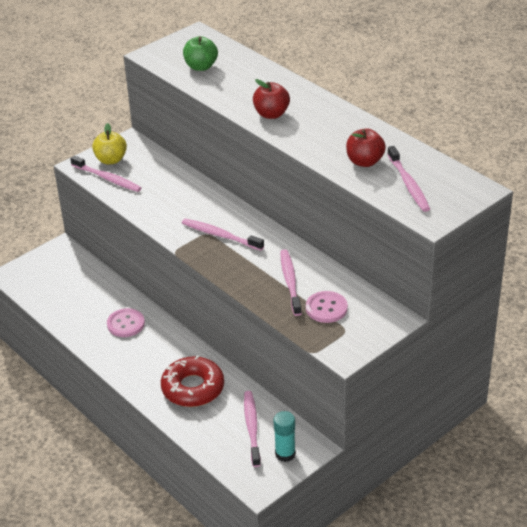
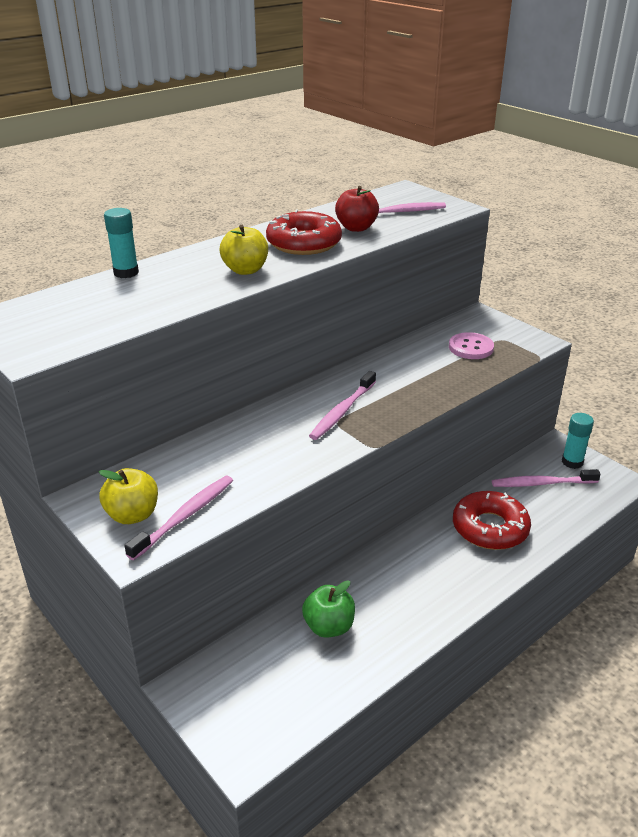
camera: 90 degrees left, 5 degrees down
pink button [107,308,145,337] -> none
green apple [183,36,218,71] -> green apple moved to [302,581,355,638]
red apple [253,79,290,119] -> yellow apple [220,225,268,275]
pink toothbrush [280,249,302,316] -> none
none -> turquoise glue stick [104,208,139,278]
none -> red donut [266,209,342,255]

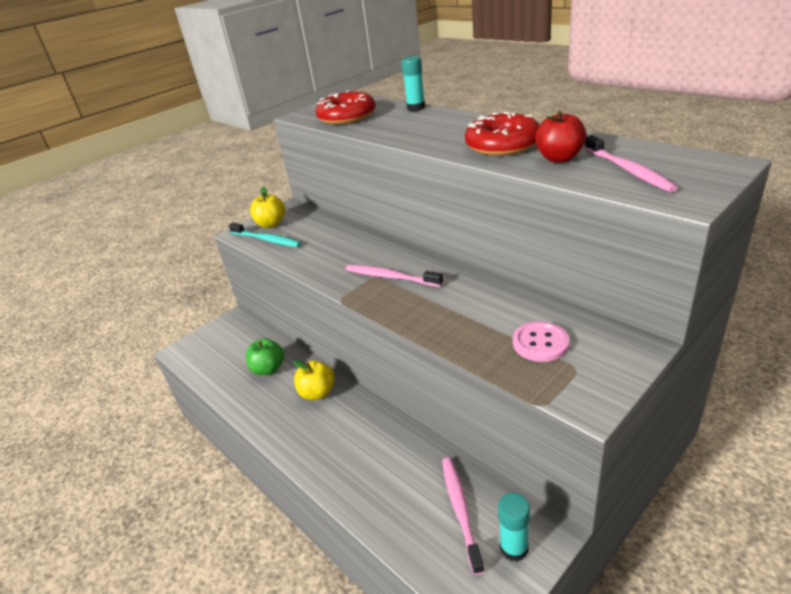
camera: 90 degrees right, 0 degrees up
pink toothbrush [124,476,233,560] -> turquoise toothbrush [229,223,301,247]
yellow apple [220,225,268,275] -> yellow apple moved to [293,360,335,400]
red donut [453,491,531,550] -> red donut moved to [316,90,376,124]

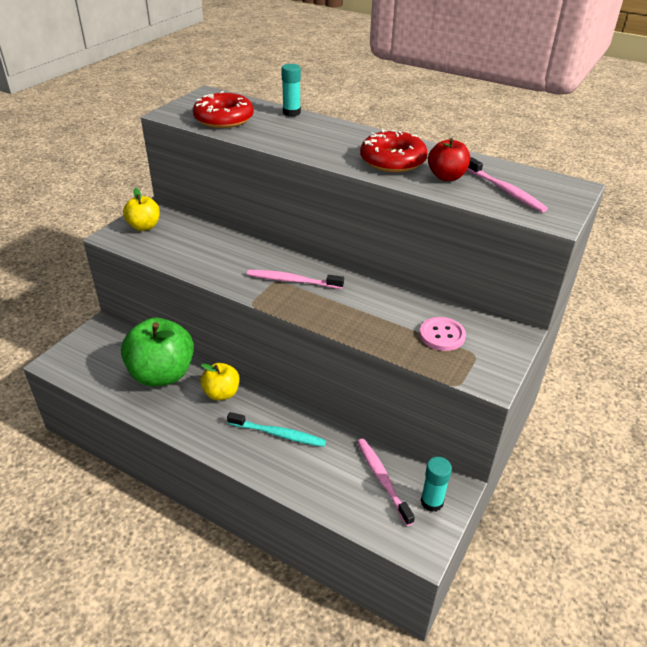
camera: 20 degrees left, 5 degrees up
turquoise toothbrush [229,223,301,247] -> turquoise toothbrush moved to [227,412,326,447]
green apple [246,338,284,375] -> green apple [121,318,194,387], size x1.86

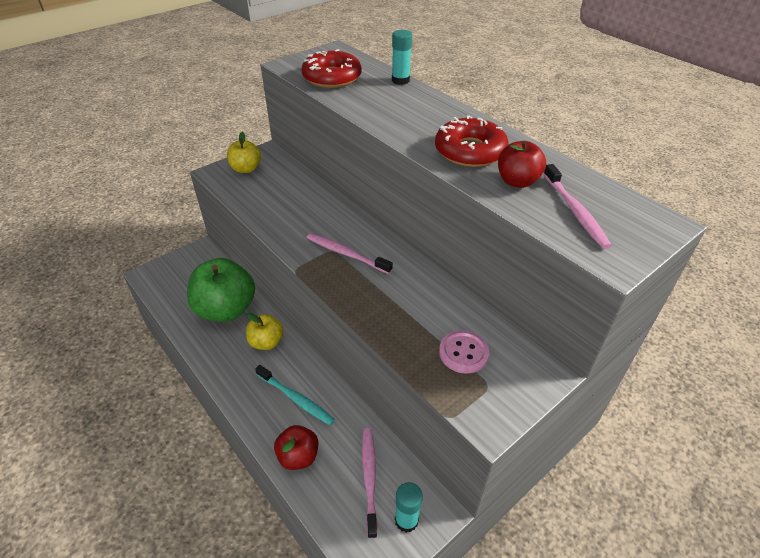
camera: 20 degrees right, 5 degrees up
none -> red apple [274,425,318,470]

